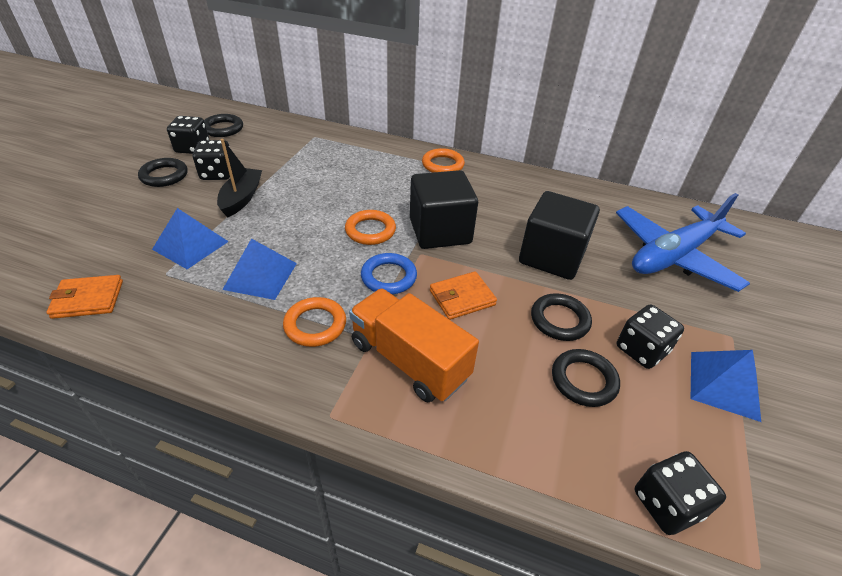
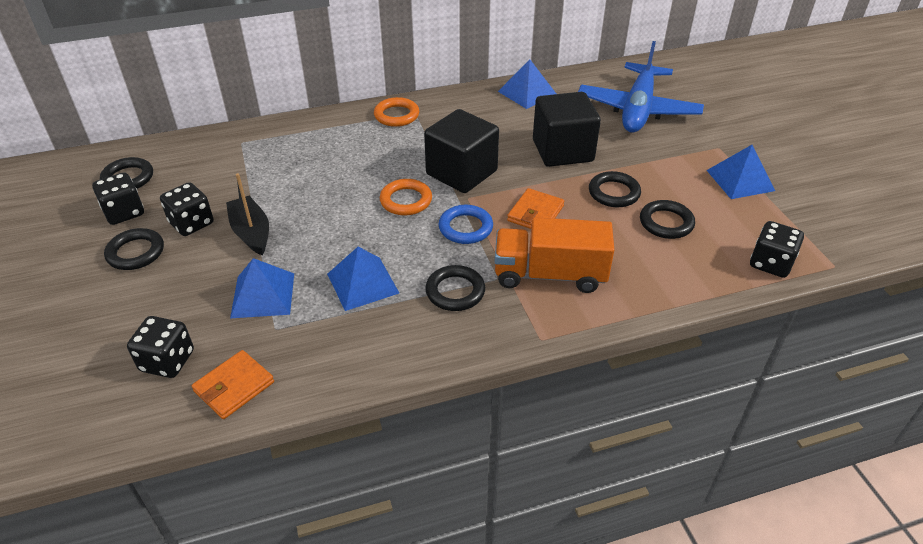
camera: 35 degrees left, 0 degrees up
orange ring [283,297,346,347] -> black ring [425,265,485,311]
black dice [617,304,684,369] -> black dice moved to [127,316,194,378]
none -> blue pyramid [498,59,556,109]

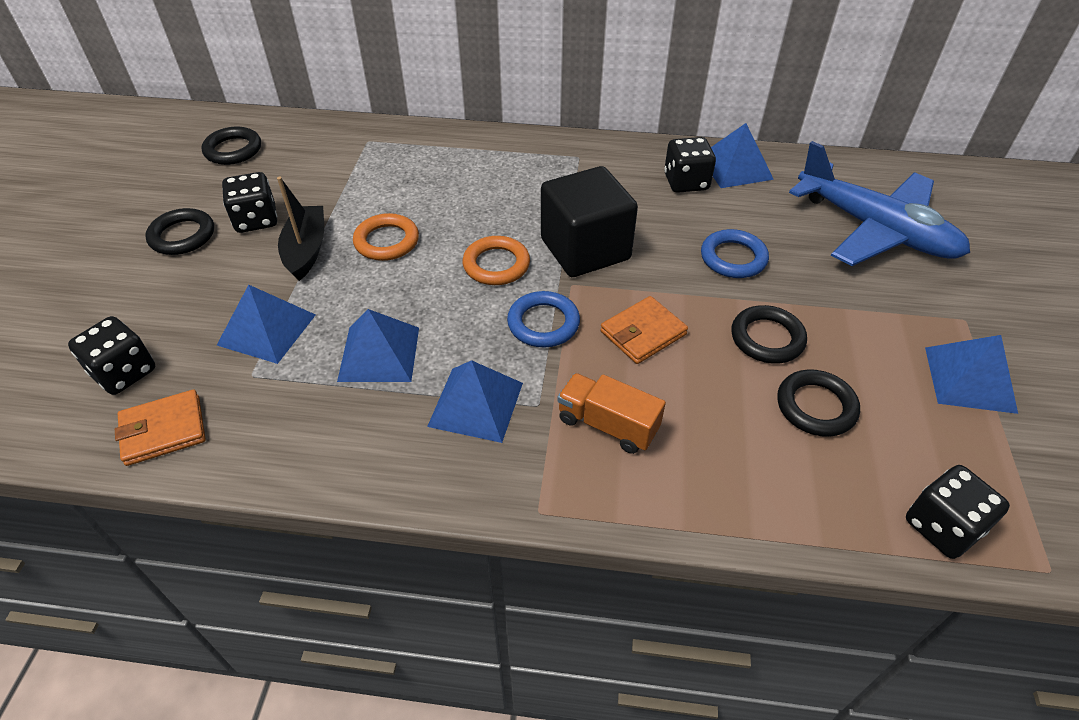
camera: 25 degrees right, 5 degrees up
black dice [92,172,144,225] -> black dice moved to [664,137,716,193]
orange ring [374,97,419,127] -> orange ring moved to [353,213,419,261]
black ring [425,265,485,311] -> blue pyramid [427,360,523,443]
orange truck [495,217,614,293] -> orange truck [557,373,666,454], size x0.63
black cube [533,92,601,167] -> blue ring [701,229,769,278]
blue plane [578,41,704,132] -> blue plane turned 90 degrees counterclockwise [789,141,970,266]

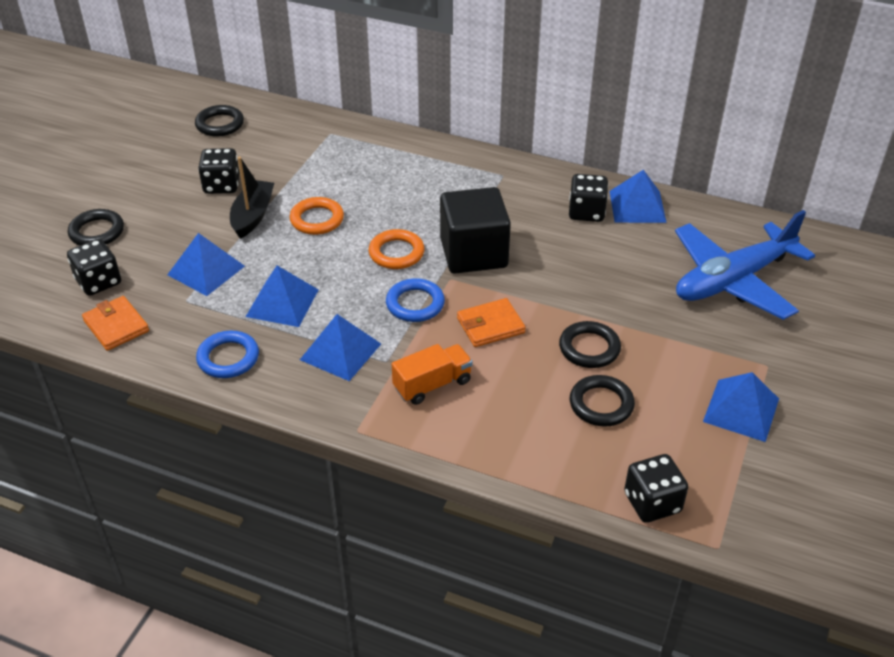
camera: 15 degrees right, 5 degrees down
orange wallet [115,389,206,466] -> orange wallet turned 60 degrees clockwise [82,296,149,351]
black ring [145,208,214,255] -> black ring moved to [68,209,124,246]
orange truck [557,373,666,454] -> orange truck turned 105 degrees clockwise [392,344,473,405]
blue ring [701,229,769,278] -> blue ring moved to [196,331,259,378]
blue plane [789,141,970,266] -> blue plane turned 90 degrees clockwise [675,210,815,320]

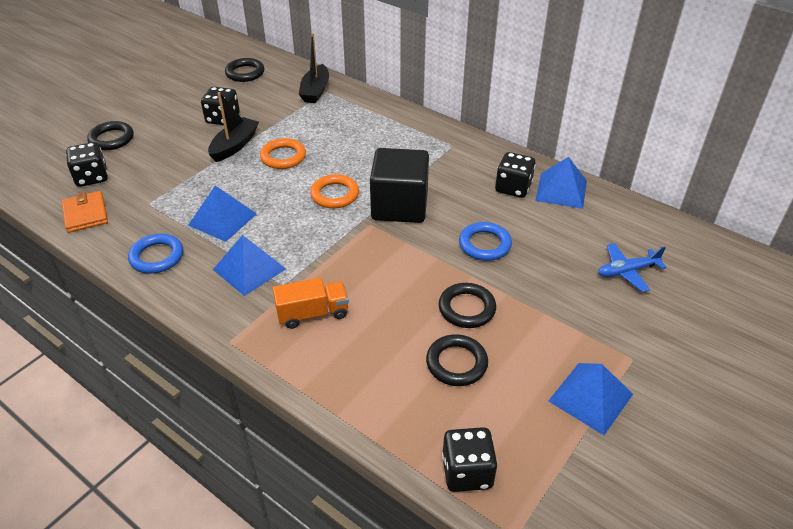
camera: 15 degrees right, 0 degrees up
blue pyramid [167,233,245,296] -> none
blue ring [386,278,445,322] -> blue ring moved to [459,222,512,261]
orange wallet [457,298,526,347] -> none
blue plane [675,210,815,320] -> blue plane [598,243,667,292], size x0.47
none -> black boat [299,33,329,103]

